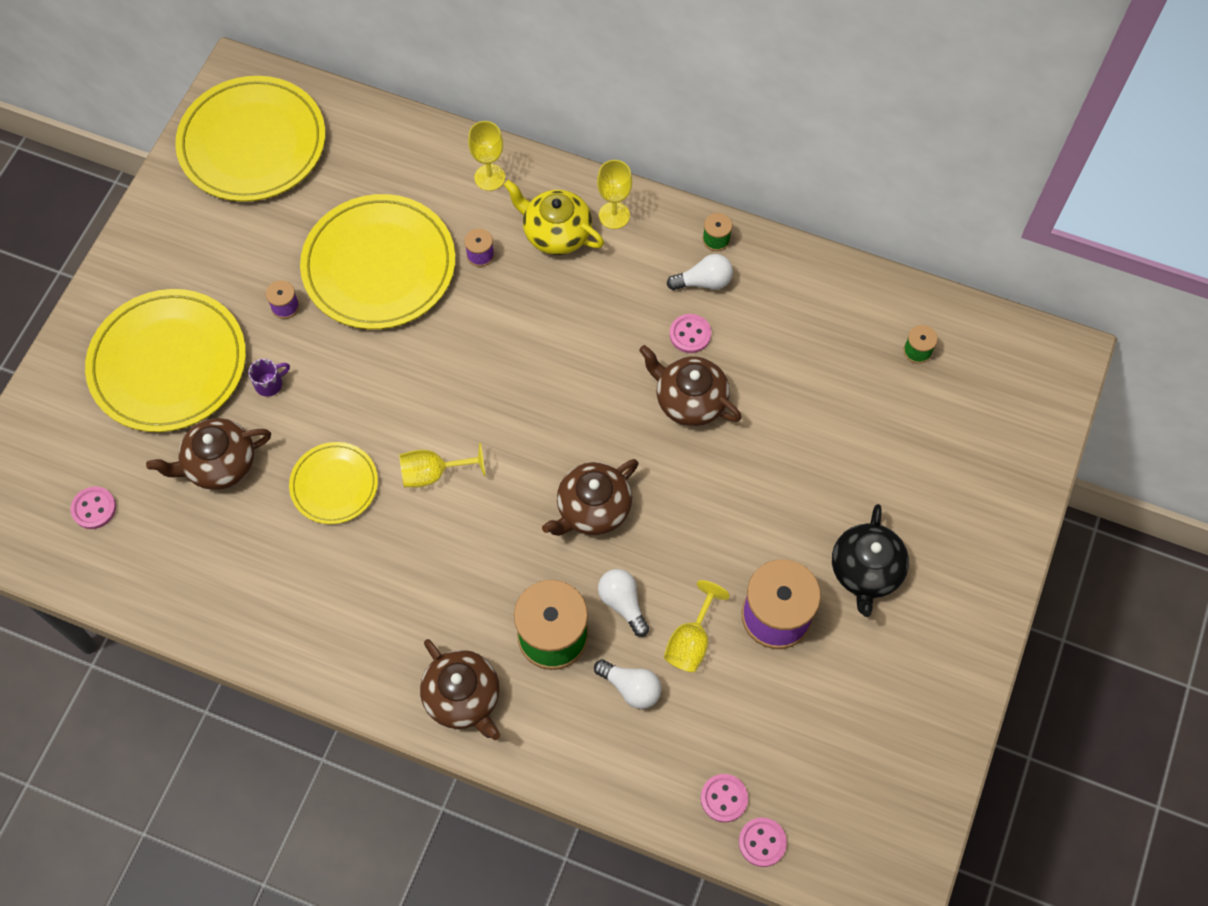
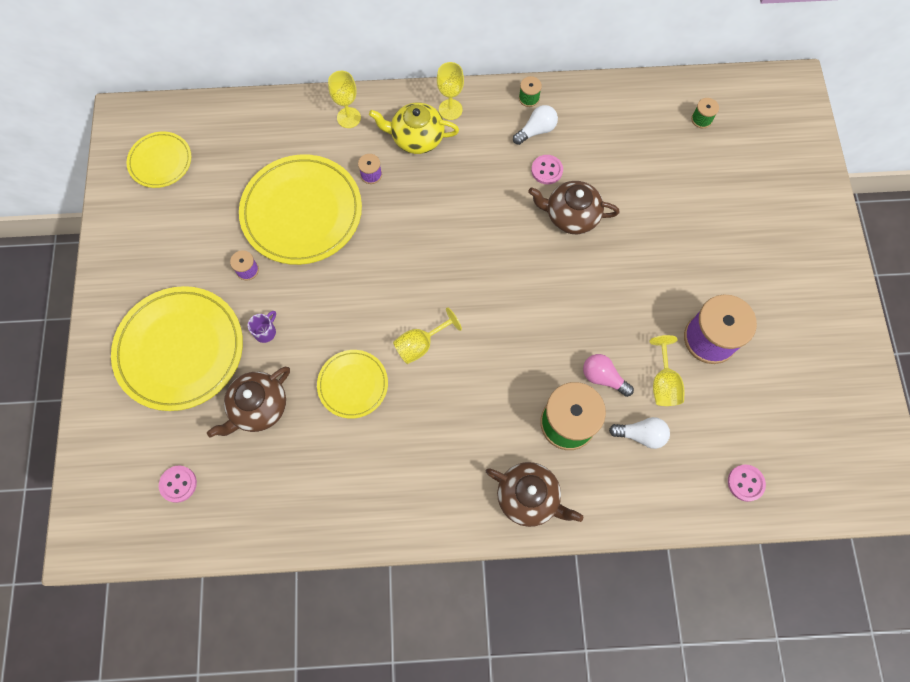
camera: 25 degrees left, 5 degrees up
yellow plate [175,76,325,202] -> yellow plate [126,132,191,188], size x0.54
brown teapot [542,459,639,536] -> none
white light bulb [598,569,649,637] -> pink light bulb [583,354,634,397]
pink button [739,817,787,867] -> none
black teapot [832,504,909,617] -> none

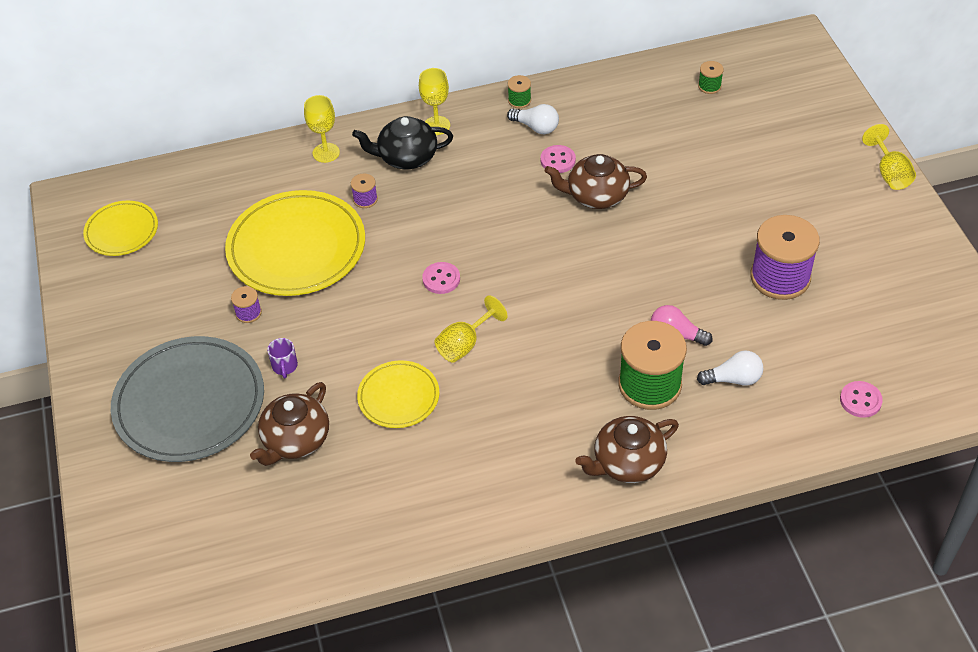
camera: 10 degrees left, 20 degrees down
yellow plate [111,286,243,411] -> grey plate [111,336,264,462]
pink button [159,466,197,503] -> pink button moved to [422,262,460,294]
purple mug [248,311,276,343] -> purple mug turned 150 degrees clockwise [267,338,298,379]
yellow teapot [369,103,459,154] -> black teapot [352,116,453,169]
brown teapot [486,462,583,527] -> brown teapot turned 135 degrees clockwise [575,416,679,483]
white light bulb [513,105,558,145] -> white light bulb turned 75 degrees clockwise [507,104,559,134]
yellow goblet [650,335,684,406] -> yellow goblet moved to [862,124,916,190]

